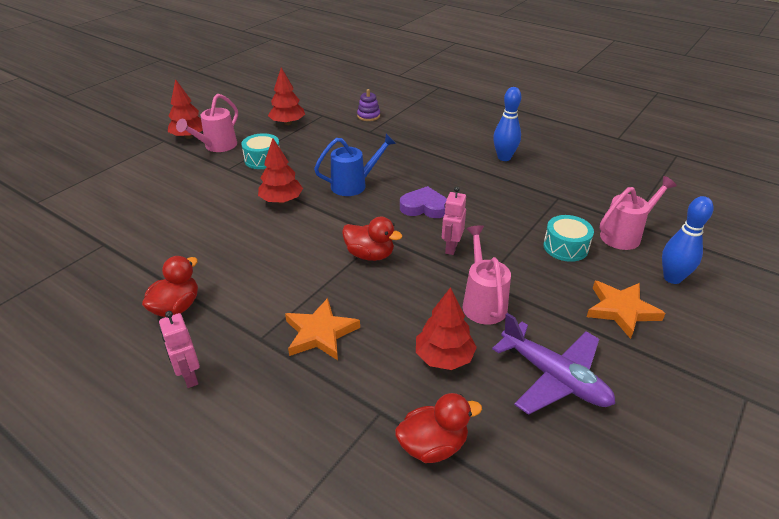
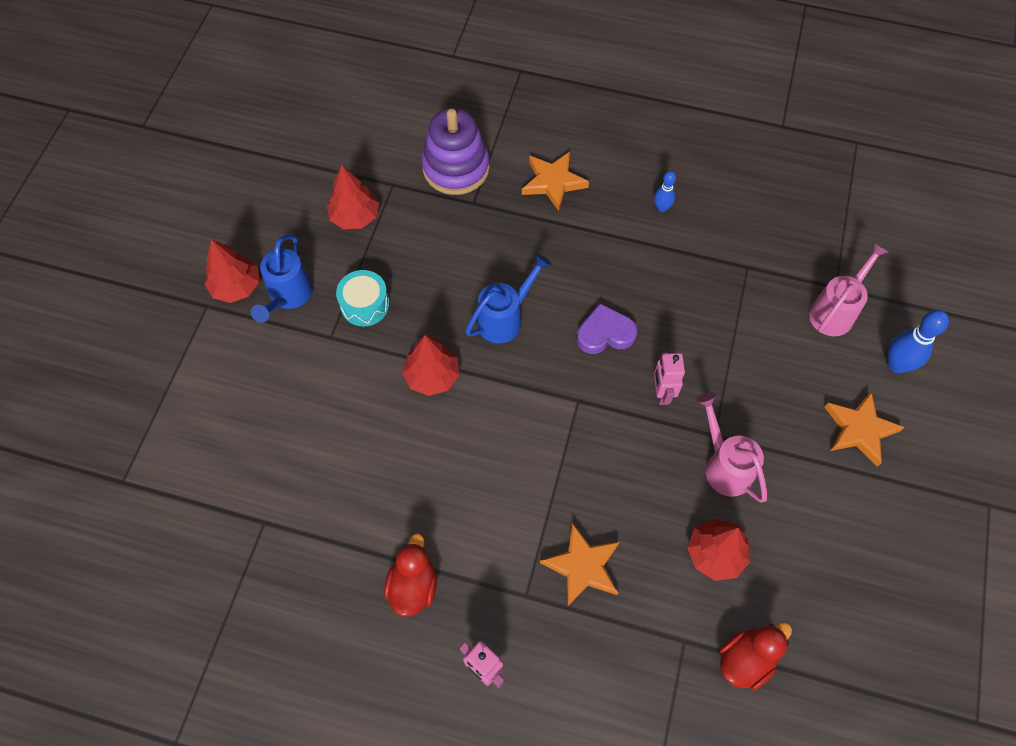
camera: 20 degrees left, 25 degrees up
pink watering can [176,94,238,152] -> blue watering can [251,234,313,323]
red duck [342,217,403,261] -> none
purple stacking toy [357,89,380,121] -> purple stacking toy [421,108,490,195], size x2.07
purple plane [492,313,615,415] -> none
blue bowling pin [493,87,521,161] -> blue bowling pin [654,171,676,212], size x0.59
turquoise drum [543,215,594,262] -> none
none -> orange star [522,152,589,211]

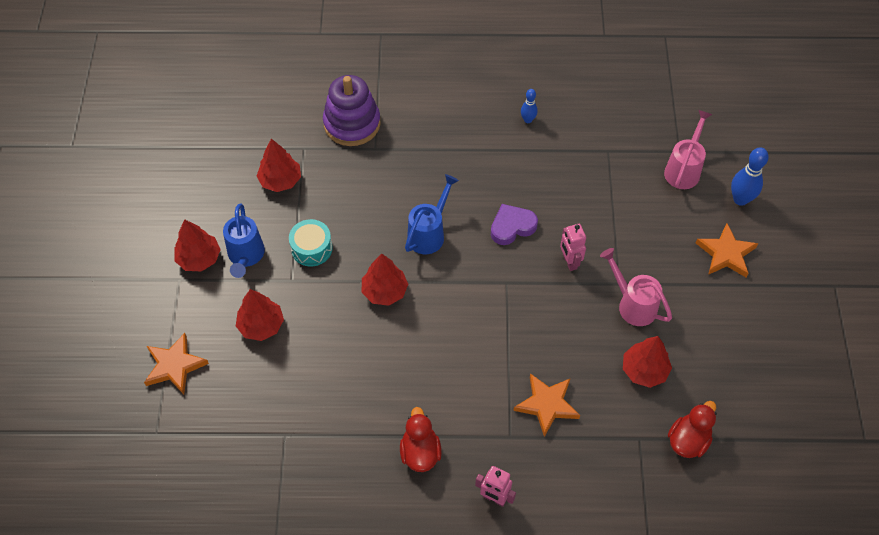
camera: 15 degrees left, 5 degrees down
orange star [522,152,589,211] -> orange star moved to [144,333,209,394]
none -> red tree [236,289,284,341]

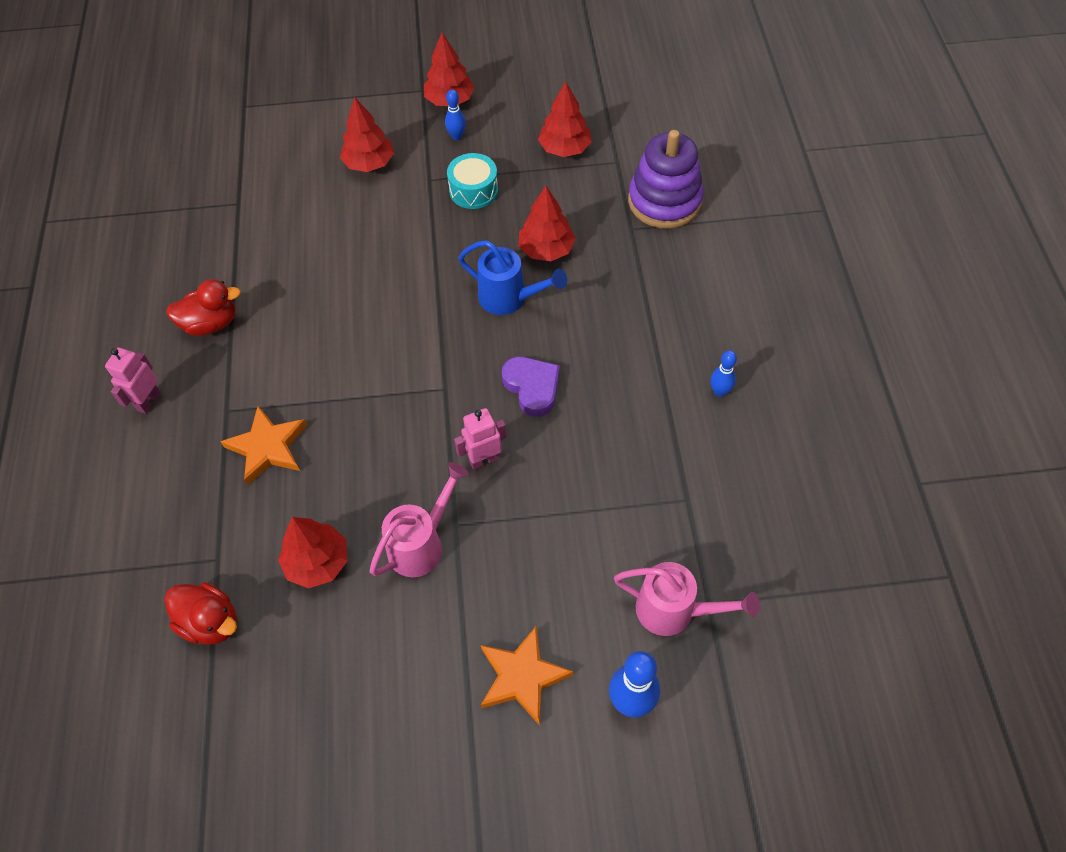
camera: 85 degrees right, 0 degrees up
orange star [144,333,209,394] -> none
blue watering can [223,204,265,278] -> blue bowling pin [445,90,466,140]
red tree [362,253,408,306] -> red tree moved to [519,186,576,261]

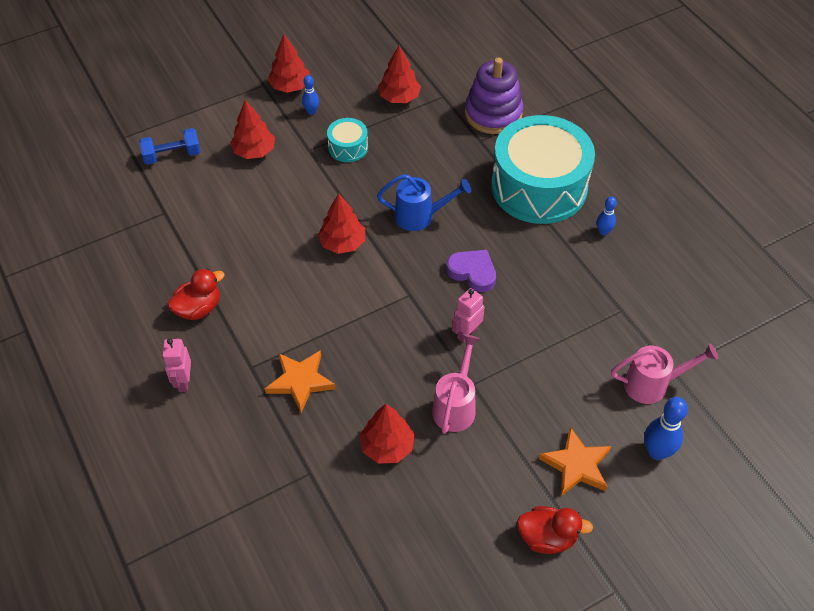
camera: 25 degrees left, 5 degrees down
red duck [164,582,237,645] -> red duck moved to [517,506,593,554]
red tree [519,186,576,261] -> red tree moved to [318,193,365,254]
none -> blue dumbbell [139,128,201,165]
none -> turquoise drum [491,115,595,224]

